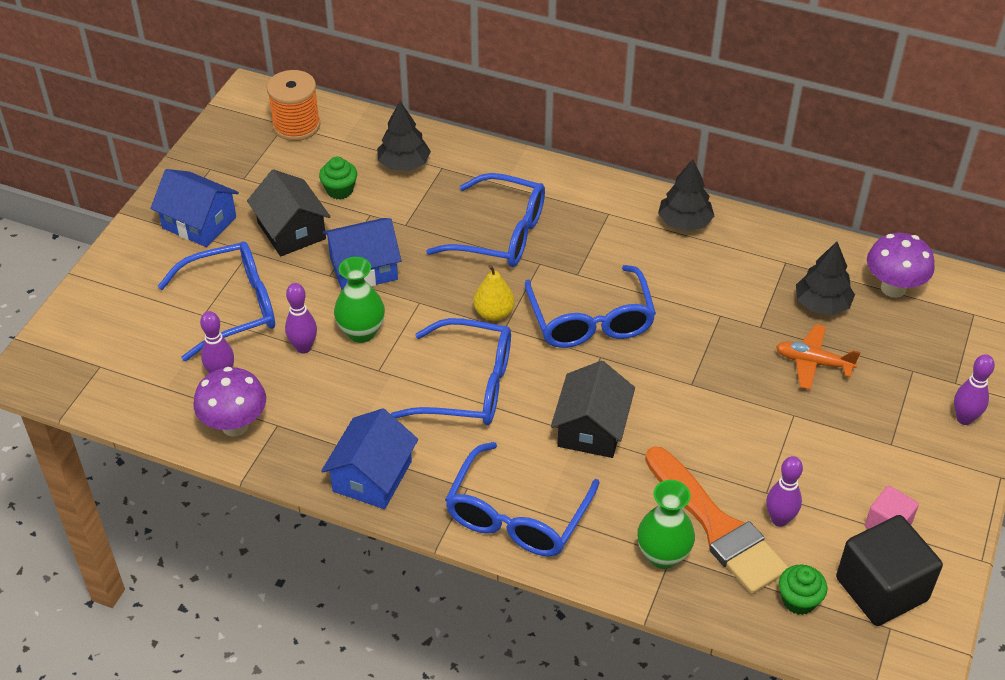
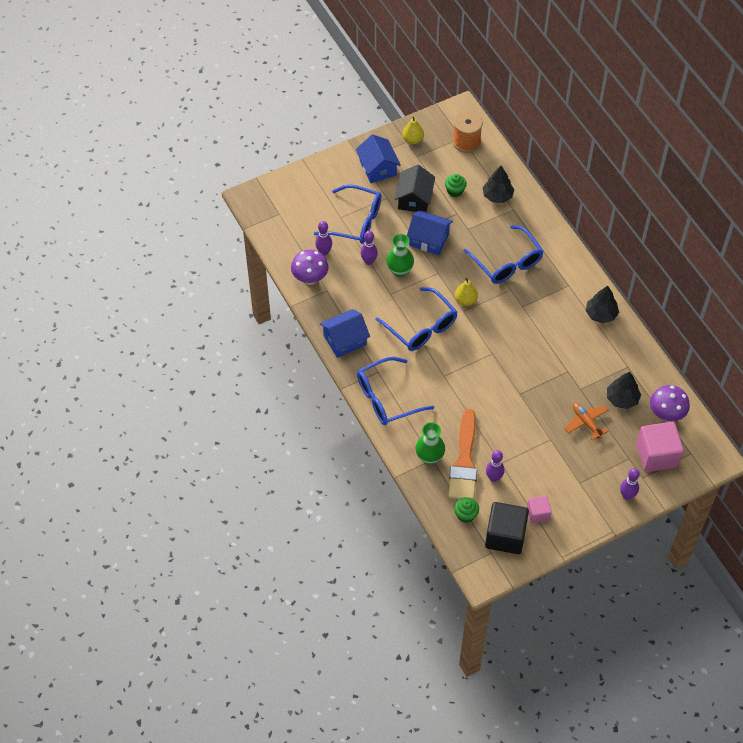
camera: 40 degrees right, 10 degrees up
blue glasses [525,265,656,348] -> none
black house [551,361,635,458] -> none
none -> yellow pear [402,116,424,144]
none -> pink cube [636,422,684,472]

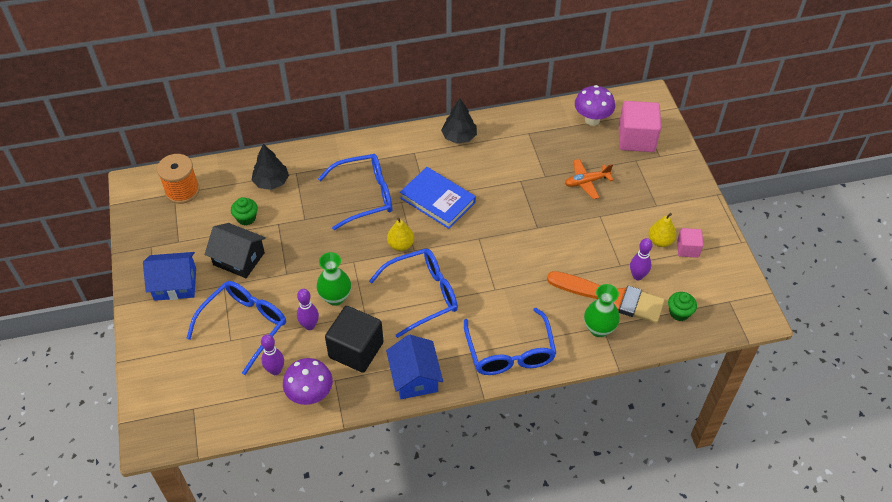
camera: 75 degrees left, 5 degrees down
yellow pear [402,116,424,144] -> yellow pear moved to [649,213,676,247]
blue house [407,210,453,255] -> none
black cube [485,502,529,554] -> black cube moved to [325,306,383,373]
black tree [607,372,641,409] -> none
purple bowling pin [620,468,640,500] -> none
none -> blue book [400,167,476,229]

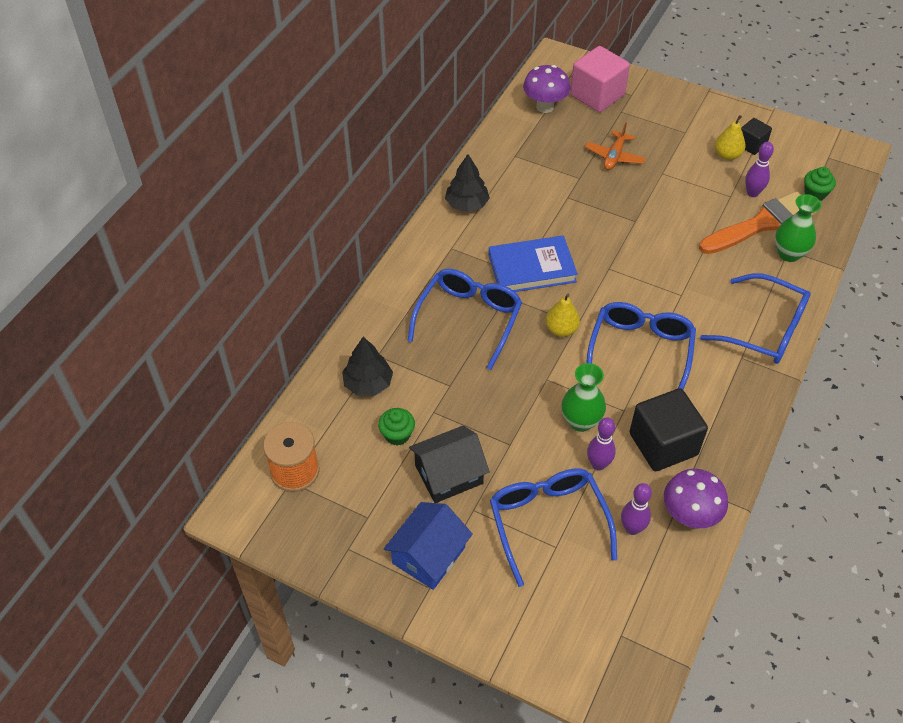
camera: 50 degrees left, 0 degrees up
blue house [386,334,443,399] -> none
pink cube [677,228,703,258] -> black cube [741,118,772,155]

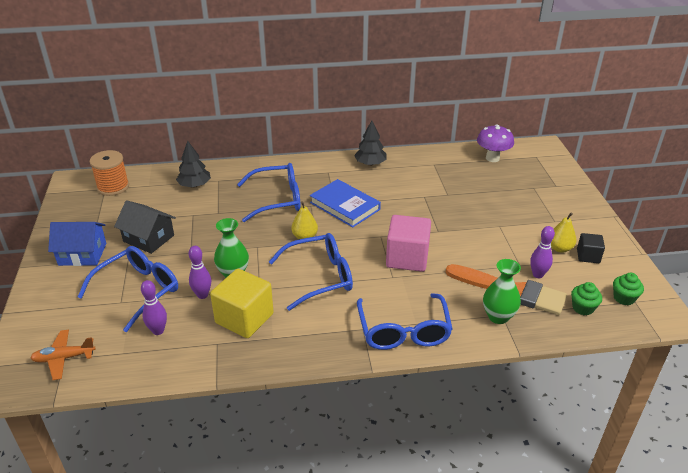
camera: 55 degrees right, 15 degrees down
green cupcake [378,408,415,446] -> green cupcake moved to [613,273,644,305]
pink cube [570,46,630,112] -> pink cube moved to [386,215,431,272]
orange plane [585,122,646,170] -> orange plane moved to [30,330,96,380]
black cube [629,388,708,471] -> yellow cube [210,269,274,338]
purple mushroom [664,469,728,528] -> none

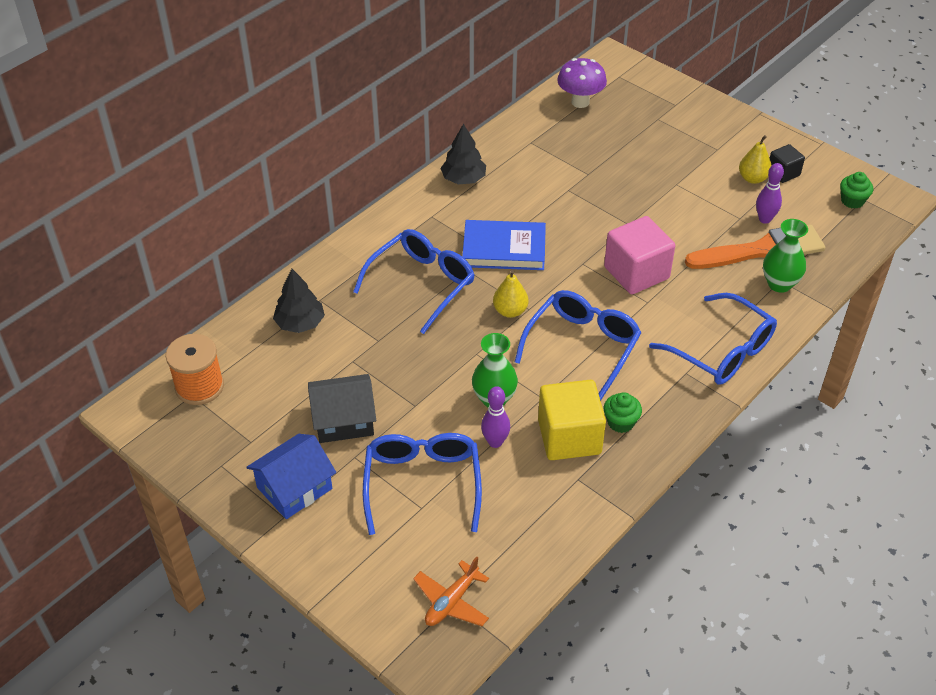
camera: 40 degrees left, 10 degrees up
purple bowling pin [141,280,167,335] -> none
green cupcake [571,282,602,316] -> green cupcake moved to [604,392,642,433]

